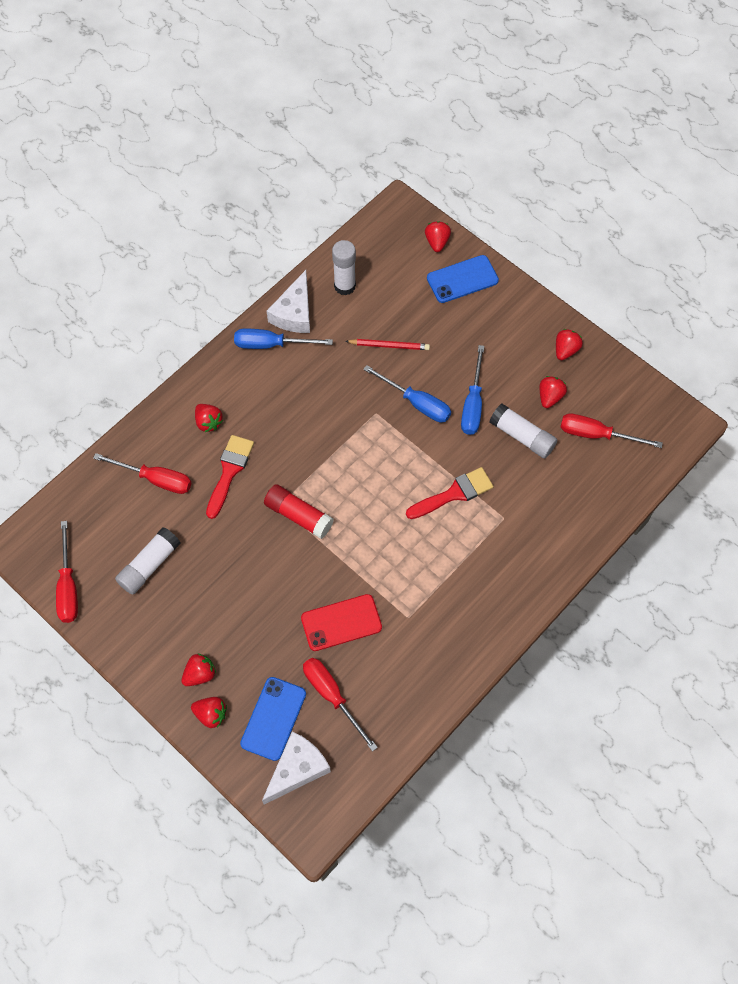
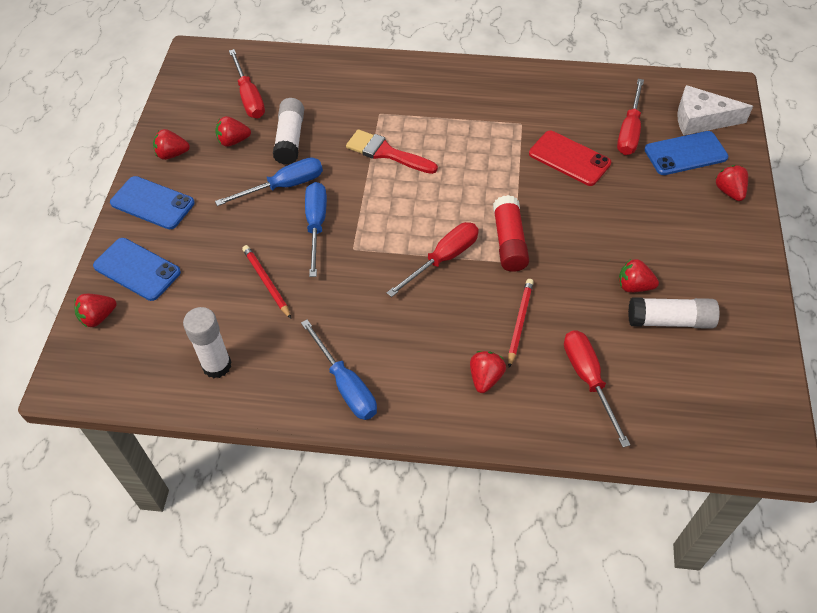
camera: 125 degrees left, 10 degrees down
red screwdriver [56,521,78,623] -> red screwdriver moved to [387,222,479,297]
red strawberry [181,653,216,686] -> red strawberry moved to [619,259,659,293]
red brush [206,435,254,519] -> red pencil [508,279,534,368]
white cheese [267,270,310,333] -> none
none -> blue phone [110,176,195,229]

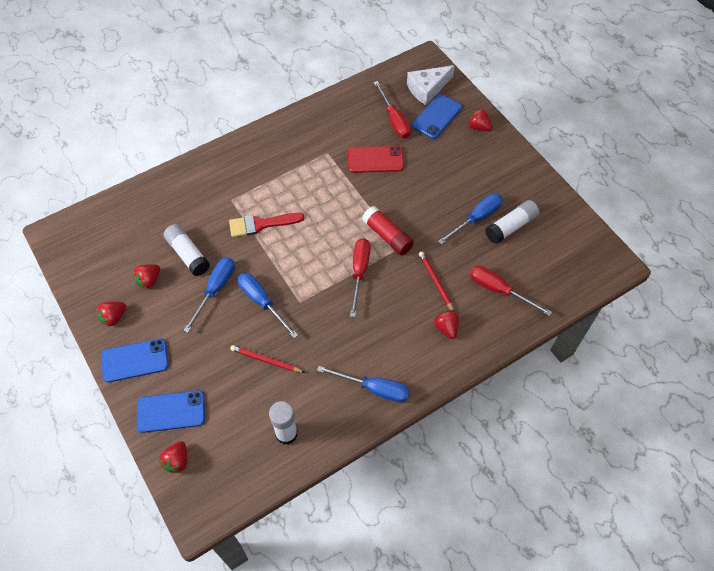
camera: 40 degrees left, 5 degrees up
red screwdriver [229,49,265,119] -> none
red strawberry [619,259,659,293] -> blue screwdriver [438,193,503,245]

